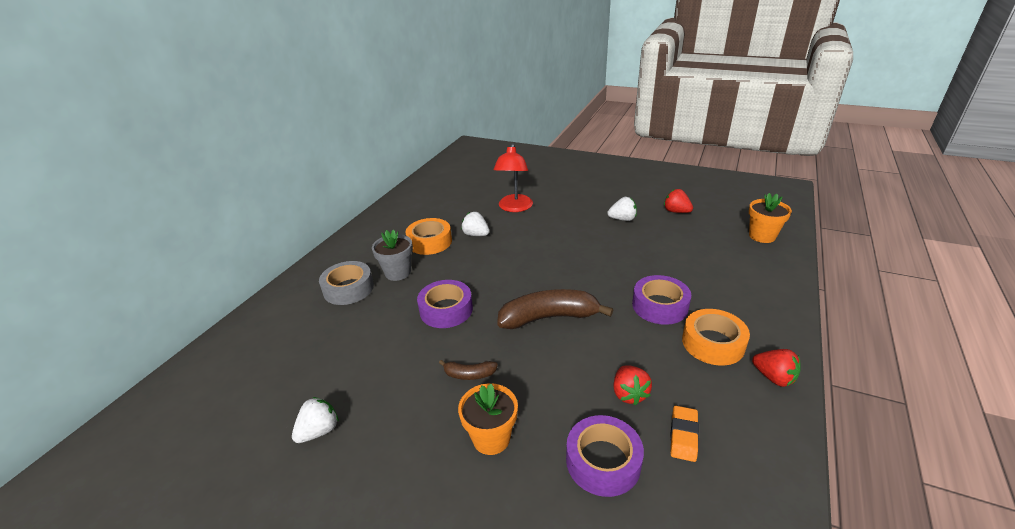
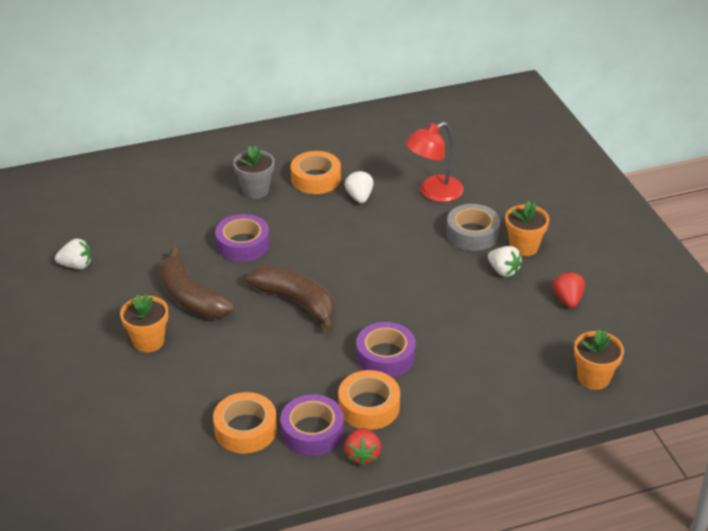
camera: 45 degrees right, 5 degrees up
grey tape [319,261,374,305] -> grey tape moved to [446,204,500,251]
brown banana [439,360,498,380] -> brown banana [159,248,235,319], size x2.12
purple tape [566,415,644,497] -> purple tape moved to [281,394,344,456]
red strawberry [613,365,652,405] -> none
orange eraser [670,406,699,462] -> orange tape [213,392,277,454]
none -> orange flower pot [505,200,549,256]

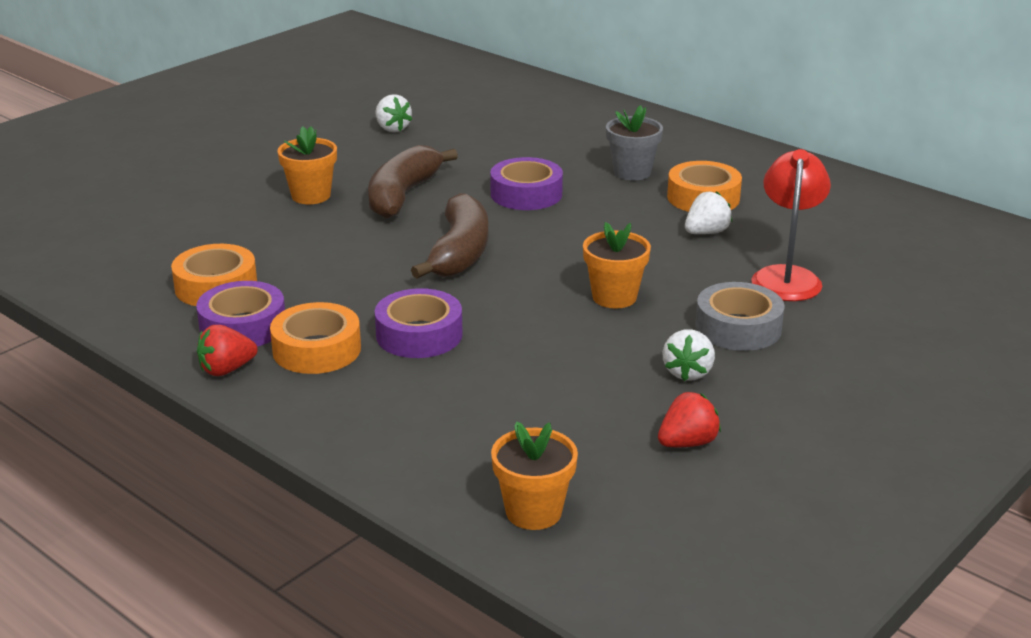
camera: 60 degrees right, 10 degrees down
red lamp [405,122,464,202] -> red lamp turned 75 degrees clockwise [751,149,831,301]
orange flower pot [505,200,549,256] -> orange flower pot moved to [583,222,651,309]

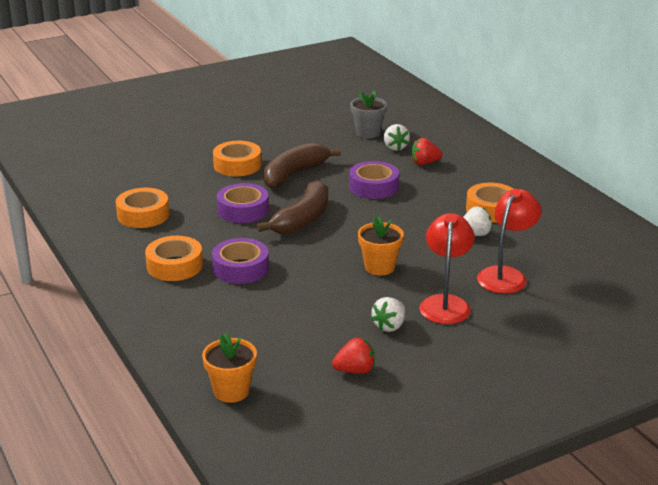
camera: 20 degrees right, 0 degrees up
purple tape [196,281,285,347] -> purple tape moved to [217,183,269,223]
red strawberry [197,325,258,376] -> red strawberry moved to [411,138,443,165]
orange flower pot [277,126,337,204] -> orange tape [213,141,261,176]
white strawberry [376,94,412,132] -> white strawberry moved to [384,124,410,151]
grey flower pot [606,105,663,180] -> grey flower pot moved to [350,91,387,138]
grey tape [695,282,785,351] -> red lamp [419,213,475,324]

